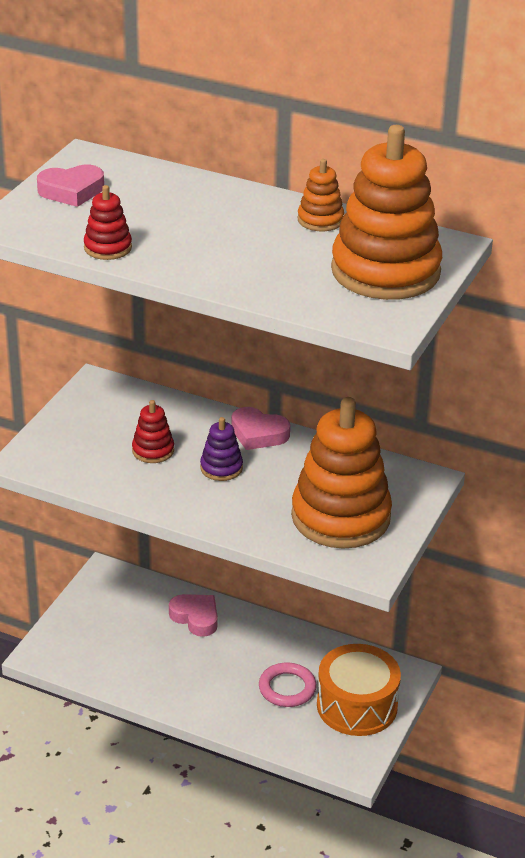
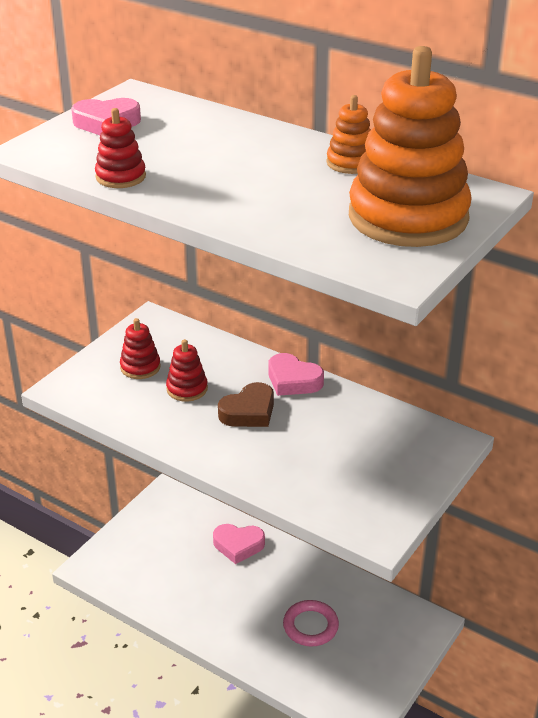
camera: 10 degrees right, 0 degrees up
pink heart [169,594,218,637] -> pink heart turned 135 degrees clockwise [213,524,265,564]
purple stacking toy [200,417,243,481] -> brown heart [218,382,274,427]
orange stacking toy [291,397,392,549] -> none
orange drum [317,644,401,736] -> none
none -> red stacking toy [120,318,161,379]

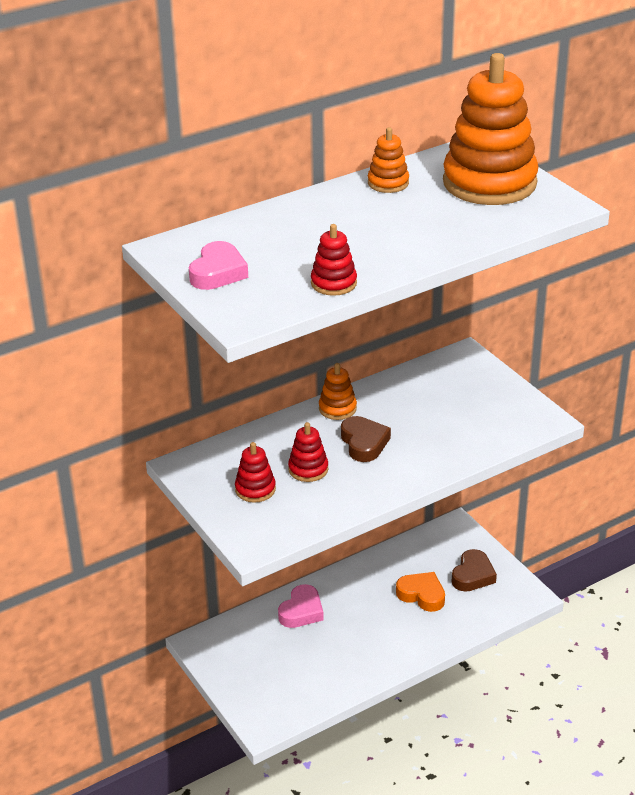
camera: 65 degrees left, 0 degrees up
pink heart [269,353,324,396] -> orange stacking toy [319,363,357,420]
pink ring [283,600,339,647] -> orange heart [396,572,445,612]
none -> brown heart [452,549,497,592]

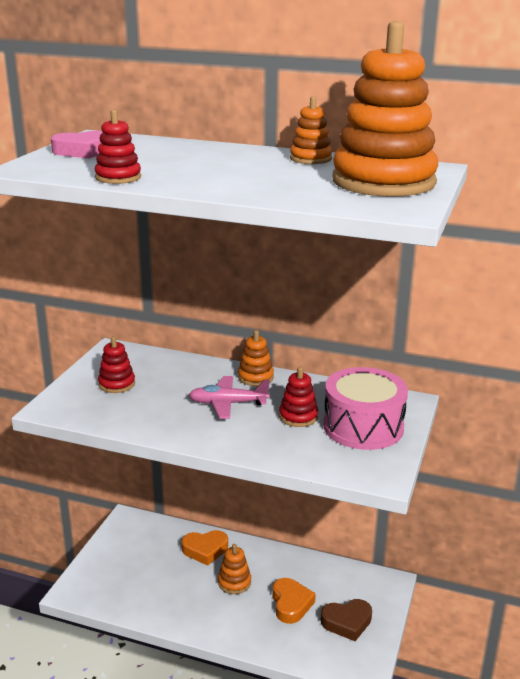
camera: 50 degrees right, 10 degrees down
pink heart [278,584,324,628] -> orange heart [181,530,228,566]
red stacking toy [288,422,328,482] -> red stacking toy moved to [279,367,318,427]
brown heart [341,416,391,462] -> pink plane [189,376,270,419]
none -> orange stacking toy [218,544,251,594]
none -> pink drum [323,367,408,450]

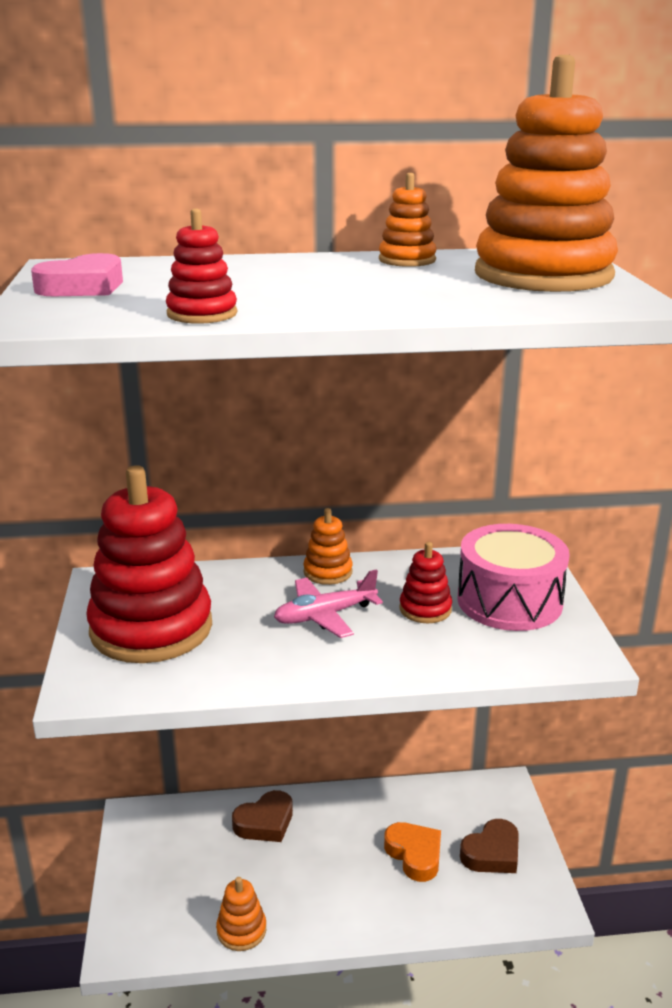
camera: 25 degrees left, 0 degrees up
red stacking toy [98,336,135,393] -> red stacking toy [86,465,212,663], size x2.25
orange heart [181,530,228,566] -> brown heart [232,790,293,842]
orange stacking toy [218,544,251,594] -> orange stacking toy moved to [216,877,266,951]

